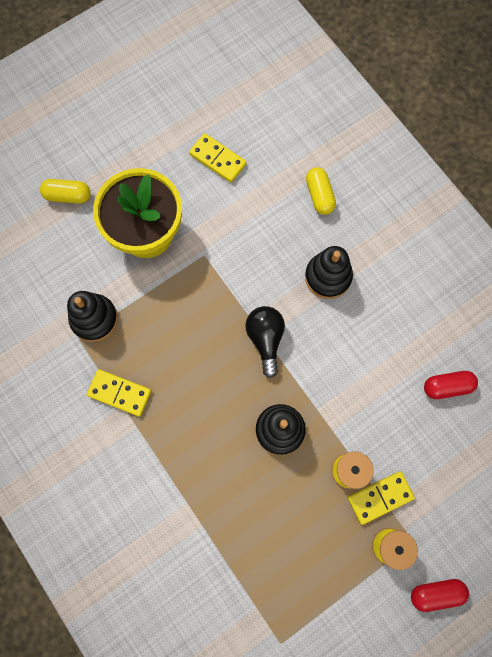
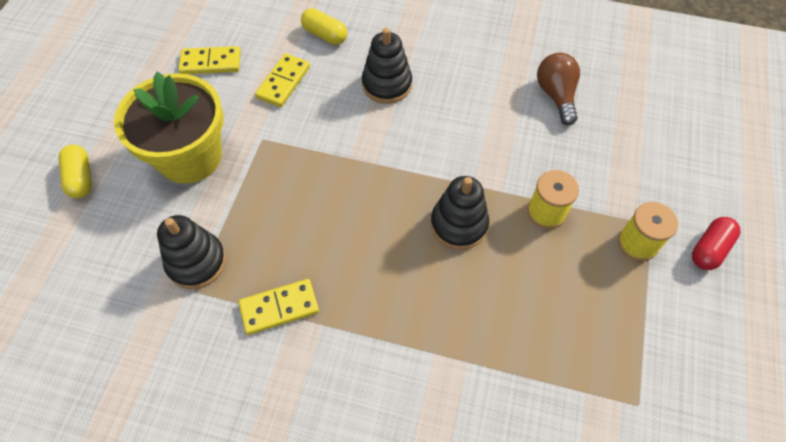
camera: 40 degrees left, 15 degrees down
yellow capsule [40,179,90,204] -> yellow capsule turned 75 degrees counterclockwise [59,145,92,198]
black light bulb [245,306,285,378] -> none
yellow domino [348,471,415,525] -> yellow domino moved to [255,53,310,107]
red capsule [424,371,478,399] -> brown light bulb [537,53,580,125]

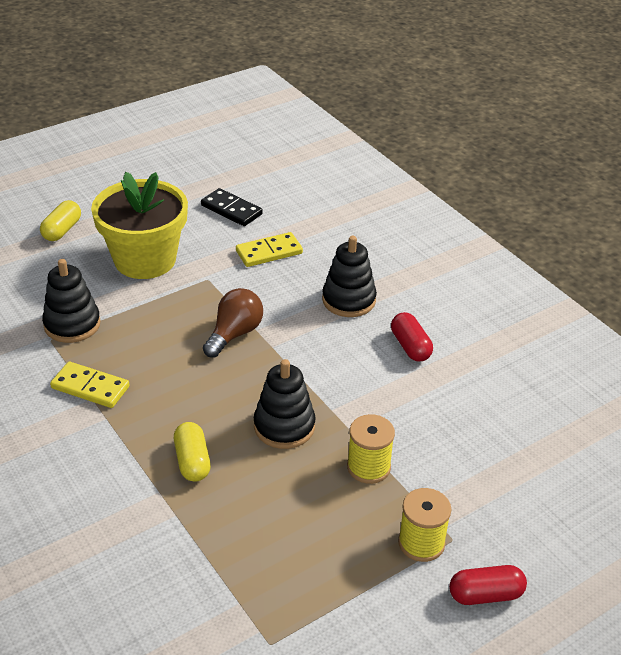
camera: 40 degrees right, 20 degrees down
yellow domino [178,46,241,74] -> black domino [201,188,263,226]
yellow capsule [301,8,347,45] -> yellow capsule moved to [174,422,211,482]
brown light bulb [537,53,580,125] -> brown light bulb moved to [203,288,263,358]
none -> red capsule [391,312,433,362]

